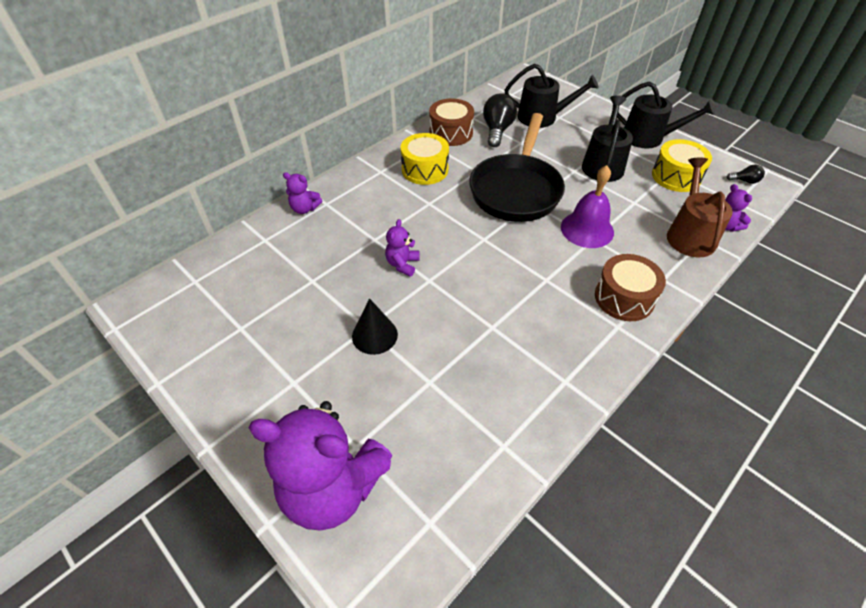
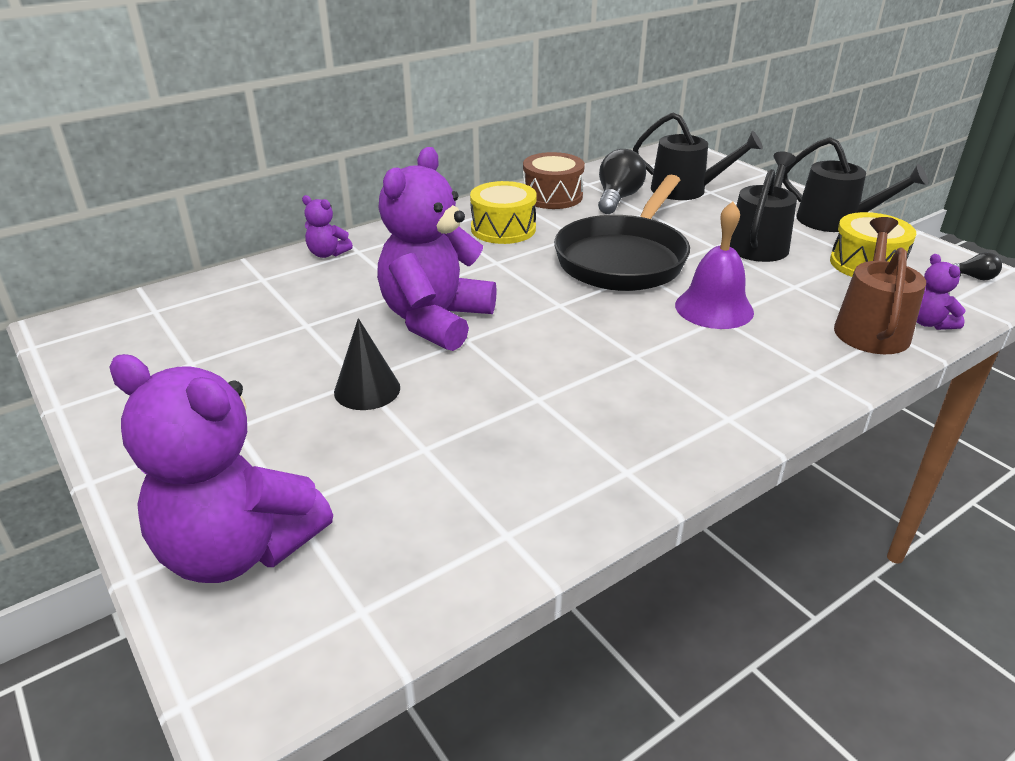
camera: 10 degrees right, 15 degrees down
purple teddy bear [385,219,420,277] -> purple teddy bear [377,147,497,351], size x2.32
brown drum [595,254,666,321] -> none

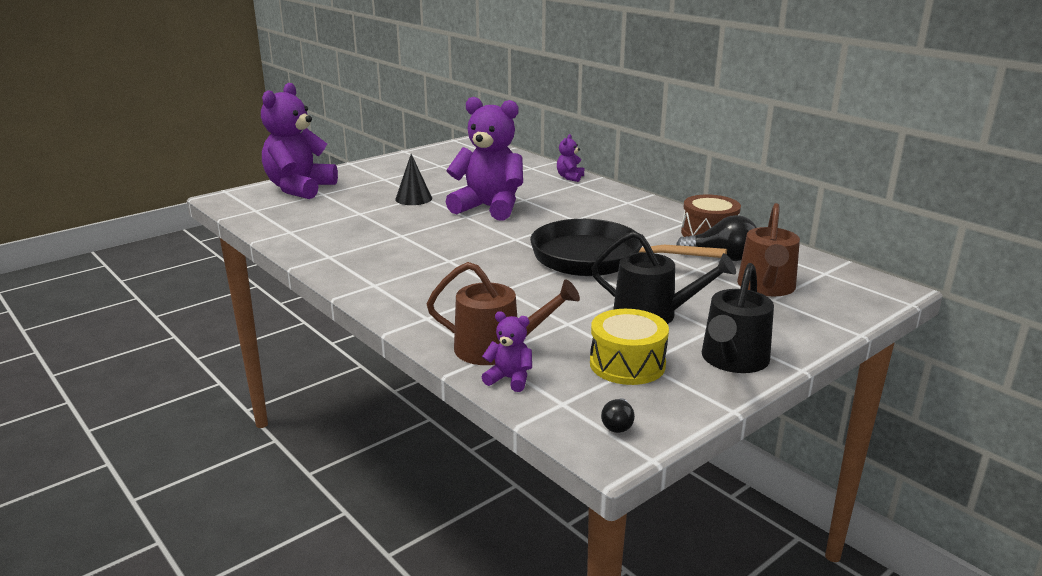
camera: 85 degrees right, 10 degrees down
yellow drum [470,181,537,244] -> none
black watering can [633,113,763,200] -> brown watering can [737,203,800,296]
purple bell [675,202,754,329] -> none
purple teddy bear [917,254,966,330] -> purple teddy bear turned 45 degrees clockwise [482,311,532,392]

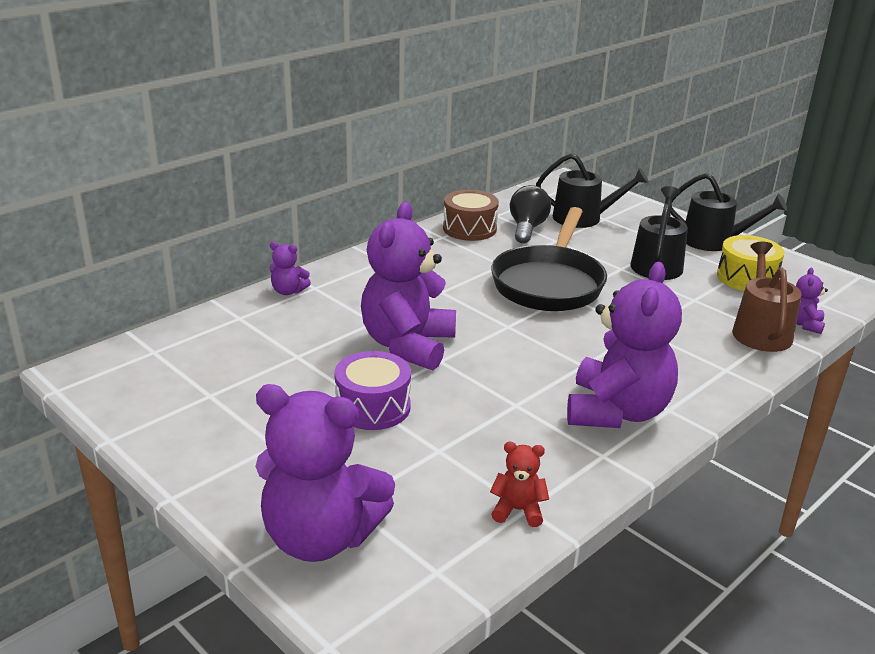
camera: 95 degrees left, 5 degrees up
black cone [395,154,432,205] -> purple drum [334,351,411,430]
black light bulb [601,398,635,433] -> none
brown watering can [737,203,800,296] -> black watering can [536,153,649,228]
none -> red teddy bear [490,442,549,527]
none -> purple teddy bear [567,262,682,428]

